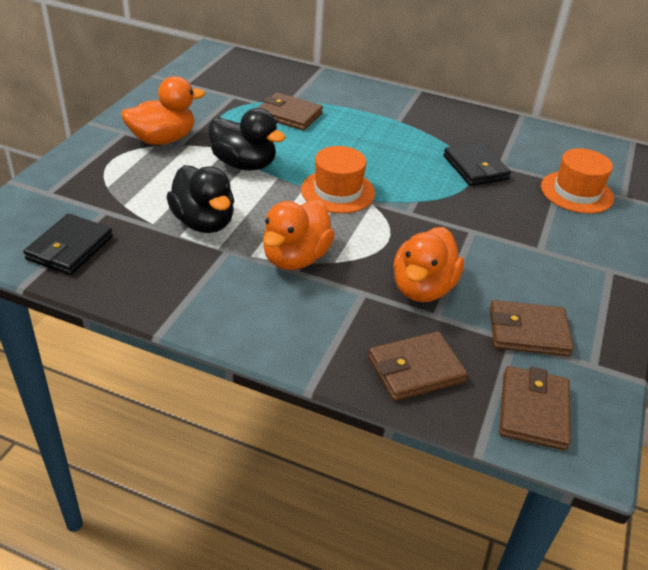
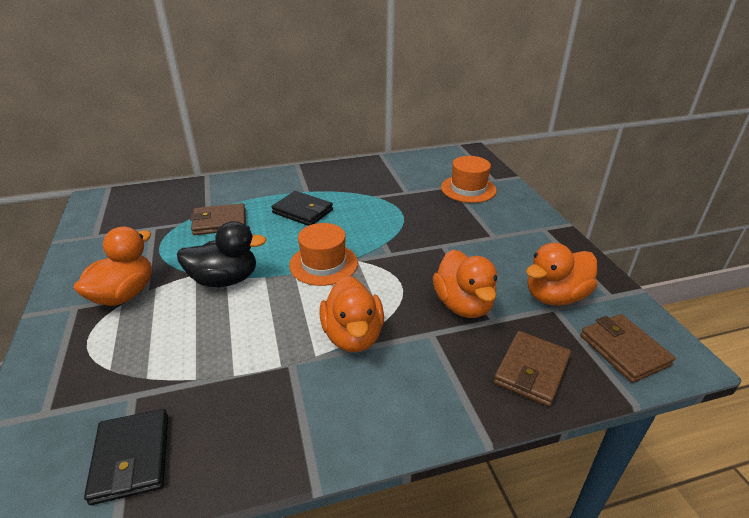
camera: 35 degrees left, 5 degrees down
black duck [166,165,234,233] -> none
black wallet [443,142,511,186] -> black wallet moved to [272,191,333,226]
brown wallet [490,300,574,356] -> orange duck [526,243,597,306]

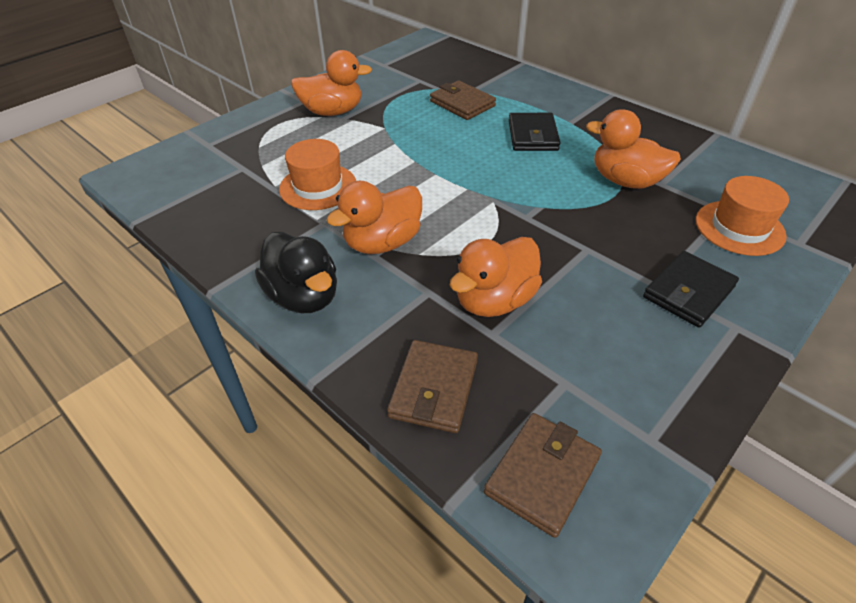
camera: 60 degrees right, 10 degrees up
black wallet [84,409,168,505] -> black wallet moved to [643,251,739,327]
black duck [177,221,267,287] -> black duck moved to [255,232,337,313]
orange hat [289,223,358,286] -> orange hat moved to [279,139,356,210]
brown wallet [493,331,571,407] -> brown wallet turned 75 degrees counterclockwise [387,340,478,433]
orange duck [526,243,597,306] -> orange duck moved to [586,109,681,189]

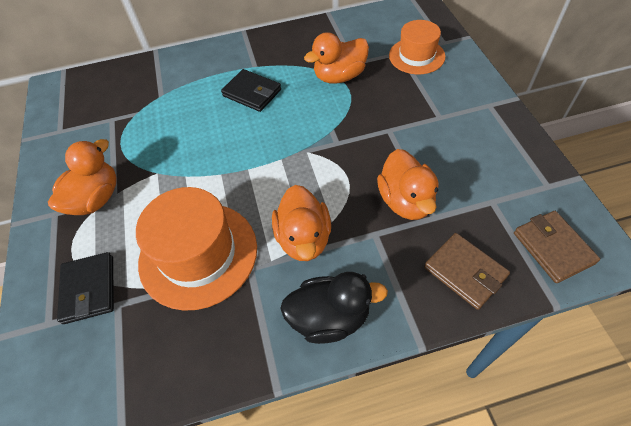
camera: 55 degrees left, 10 degrees up
orange hat [279,139,356,210] -> orange hat [136,187,257,311], size x1.60
brown wallet [430,81,496,120] -> none
black wallet [643,251,739,327] -> black wallet moved to [57,252,114,324]

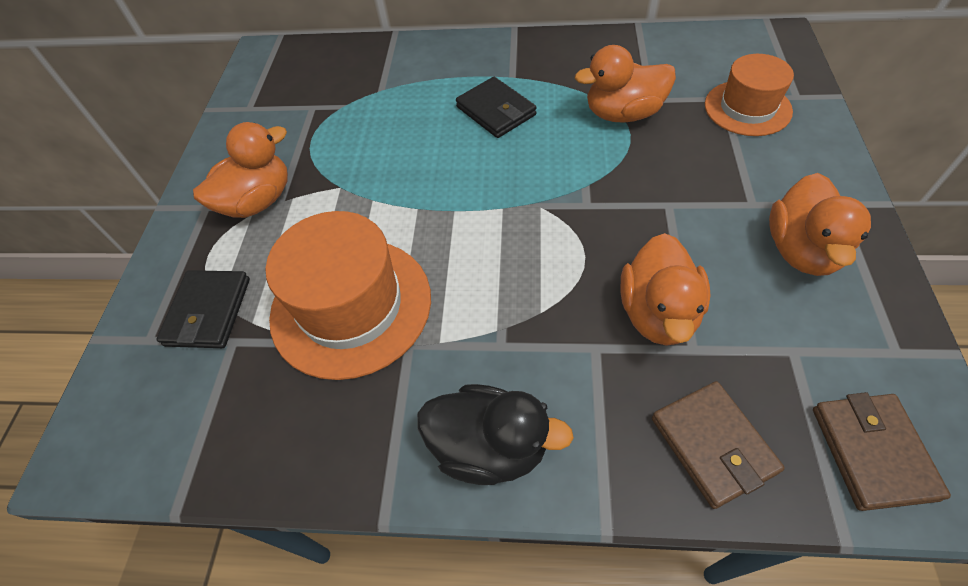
camera: 20 degrees right, 0 degrees up
orange duck [272,185,331,261] -> orange duck moved to [769,173,871,276]

